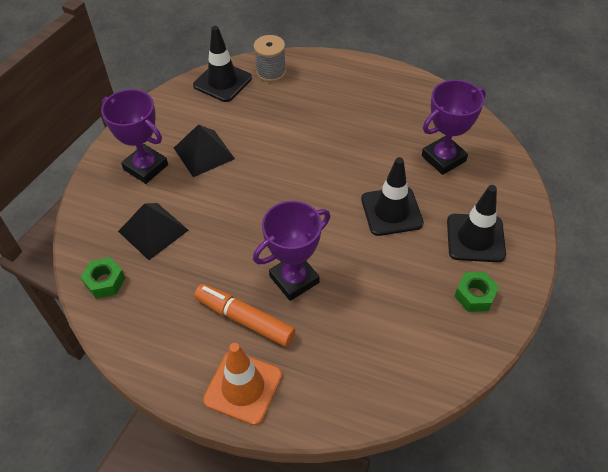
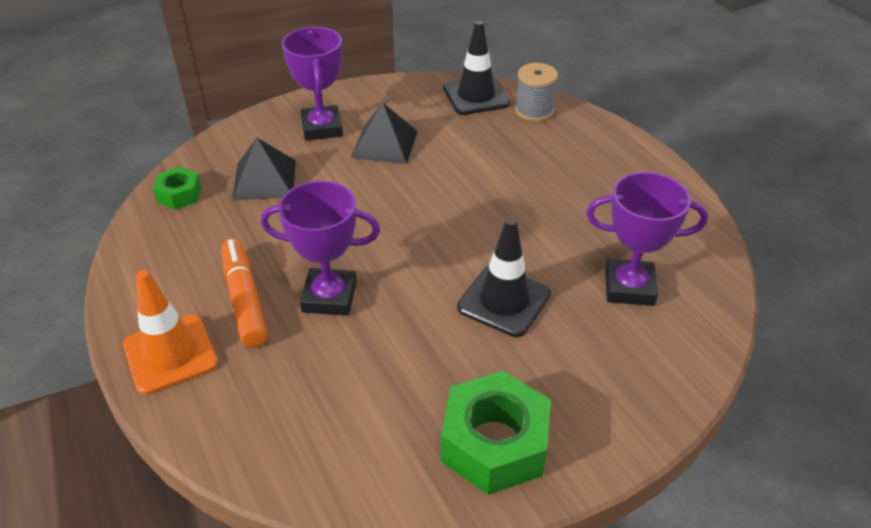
camera: 40 degrees right, 10 degrees down
black traffic cone [447,185,506,262] -> none
green nut [454,272,499,312] -> green nut [441,371,551,495], size x1.87

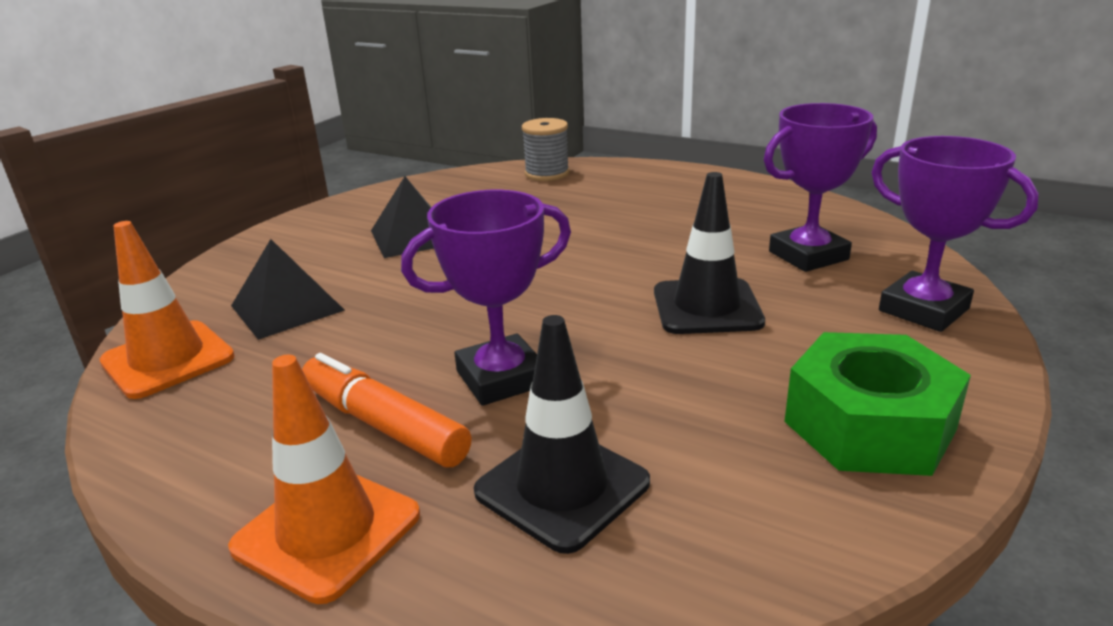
camera: 30 degrees left, 15 degrees down
green nut [153,167,202,210] -> orange traffic cone [100,221,235,399]
purple trophy [282,27,343,141] -> purple trophy moved to [871,136,1039,332]
black traffic cone [443,21,510,115] -> black traffic cone moved to [474,315,650,554]

